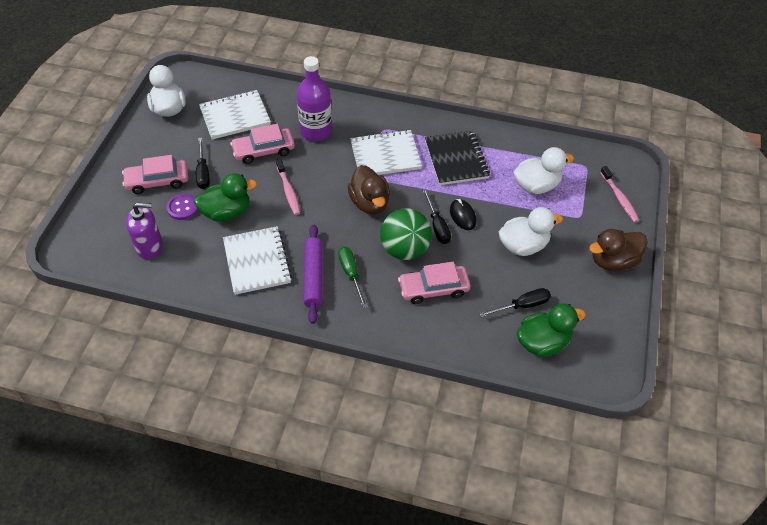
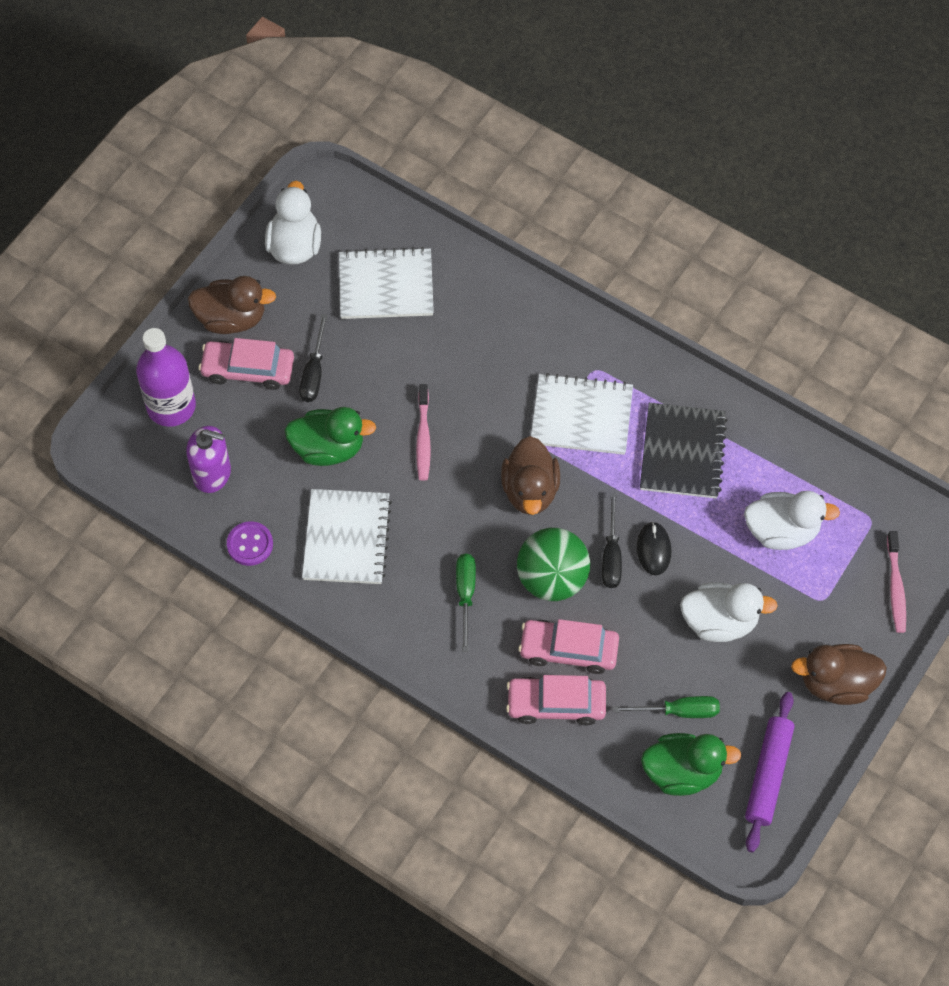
camera: 20 degrees right, 10 degrees up
purple button [166,193,198,220] -> purple button moved to [227,521,273,566]
pink car [230,124,295,164] -> pink car moved to [506,675,606,726]
purple bottle [297,56,332,141] -> purple bottle moved to [136,328,196,427]
purple rolling pin [304,224,323,324] -> purple rolling pin moved to [745,692,795,852]
black screwdriver [479,288,551,317] -> green screwdriver [613,696,720,718]
none -> brown duck [188,276,276,334]

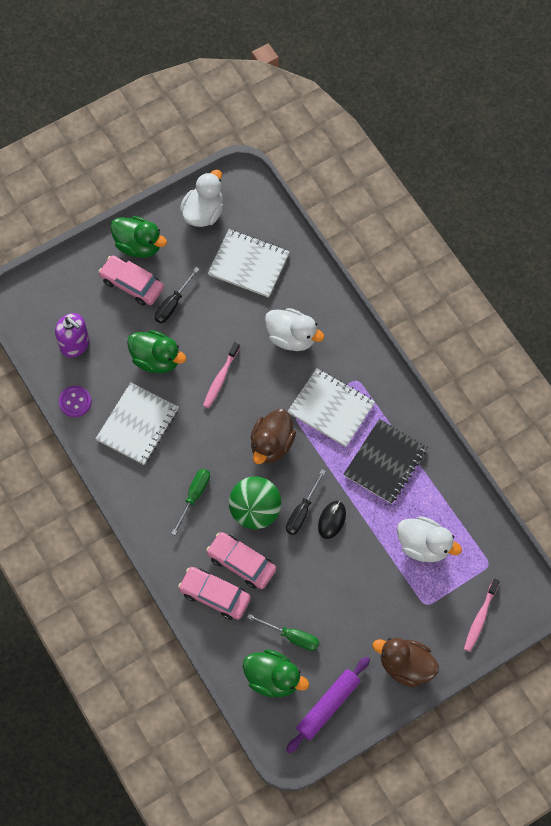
camera: 25 degrees right, 5 degrees up
purple bottle [136,328,196,427] -> none
brown duck [188,276,276,334] -> green duck [110,216,167,258]
white duck [680,583,778,642] -> white duck moved to [265,308,324,351]

